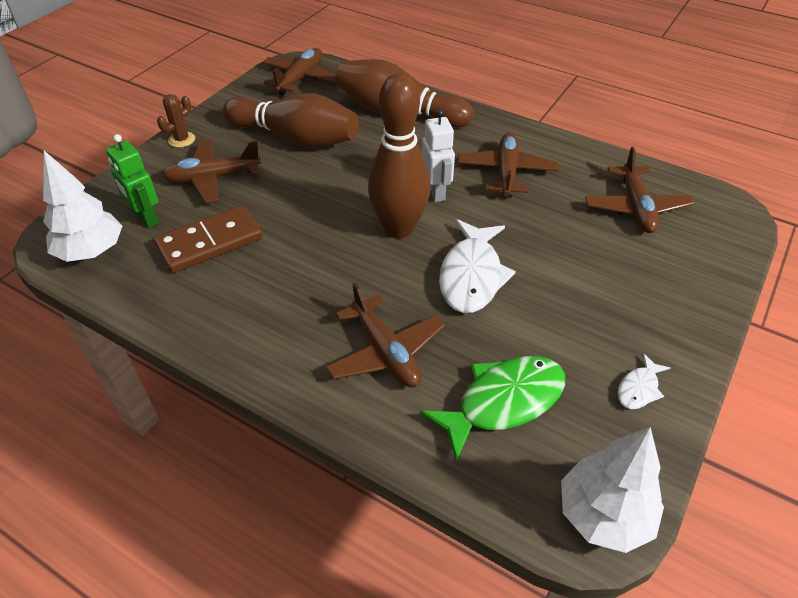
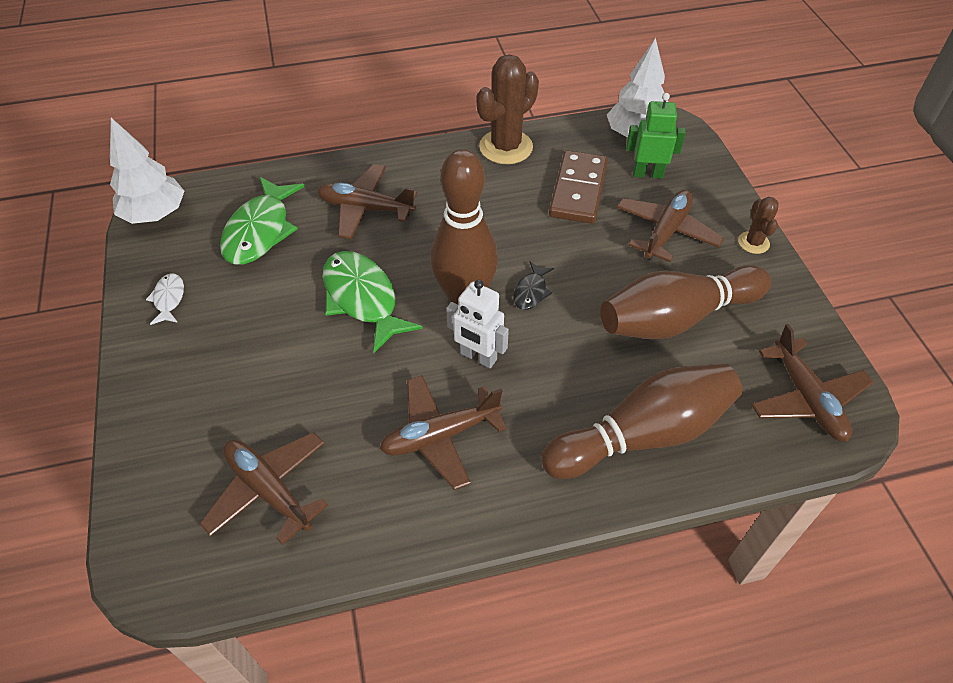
camera: 135 degrees right, 5 degrees up
white fish [439,219,516,313] -> green fish [323,251,423,353]
brown plane [458,133,559,198] -> brown plane turned 105 degrees clockwise [380,375,507,490]
none -> brown cactus [476,55,539,164]
none -> black fish [513,262,554,310]

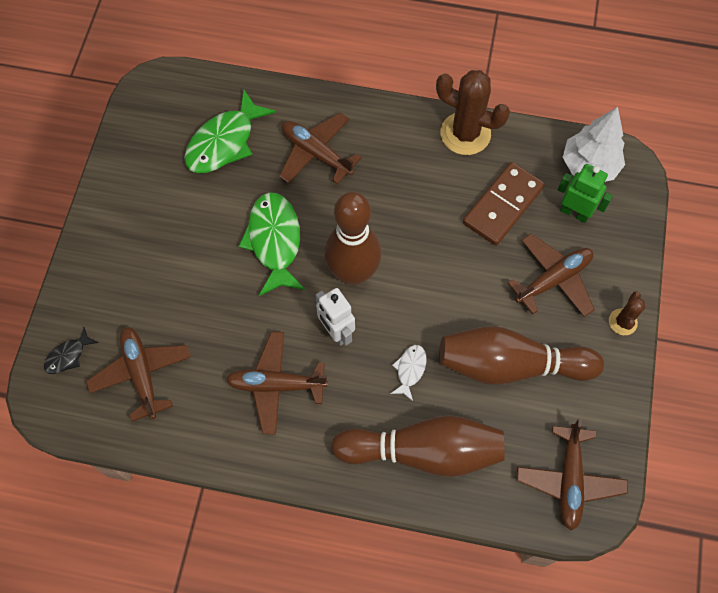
camera: 25 degrees right, 15 degrees up
white tree [110,118,184,224] -> none
white fish [146,273,184,325] -> white fish moved to [390,345,426,401]
brown cactus [476,55,539,164] -> brown cactus turned 45 degrees clockwise [436,70,510,155]
black fish [513,262,554,310] -> black fish moved to [44,327,98,374]

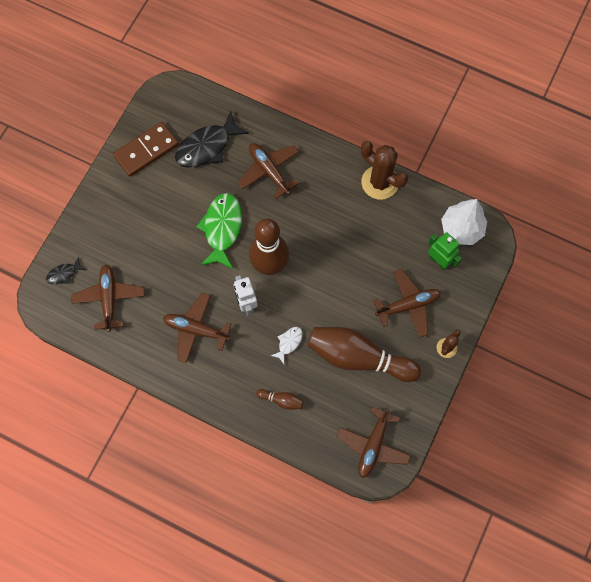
camera: 15 degrees right, 5 degrees up
green fish [184,89,276,173] -> black fish [175,110,249,168]
brown bowling pin [331,415,505,477] -> brown bowling pin [256,389,304,410], size x0.42
brown domino [463,162,545,246] -> brown domino moved to [113,122,179,177]

